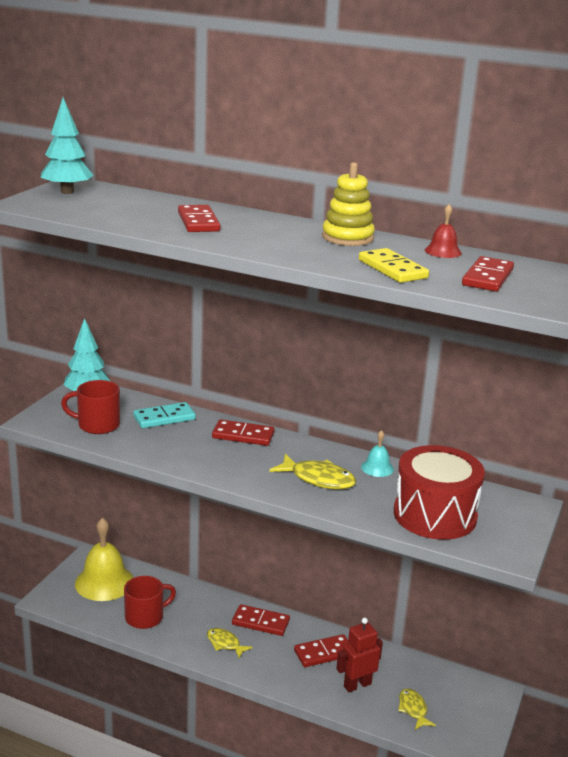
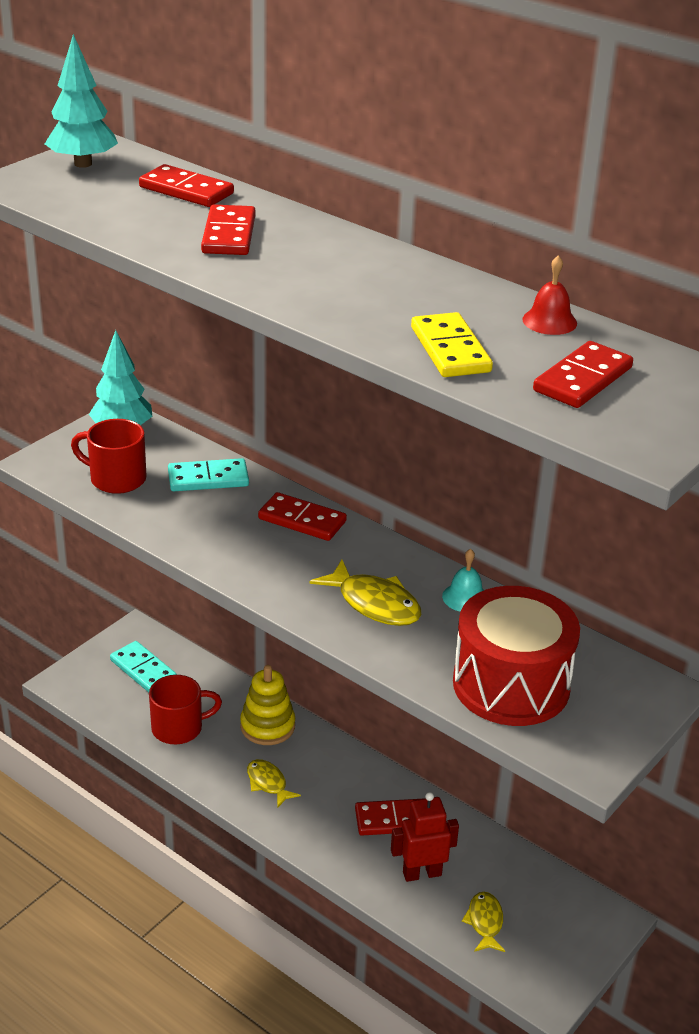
camera: 15 degrees right, 10 degrees up
yellow bell [75,518,133,601] -> turquoise domino [110,641,177,692]
red domino [232,604,290,636] -> red domino moved to [139,164,234,207]
yellow stacking toy [322,162,375,246] -> yellow stacking toy moved to [240,665,295,745]

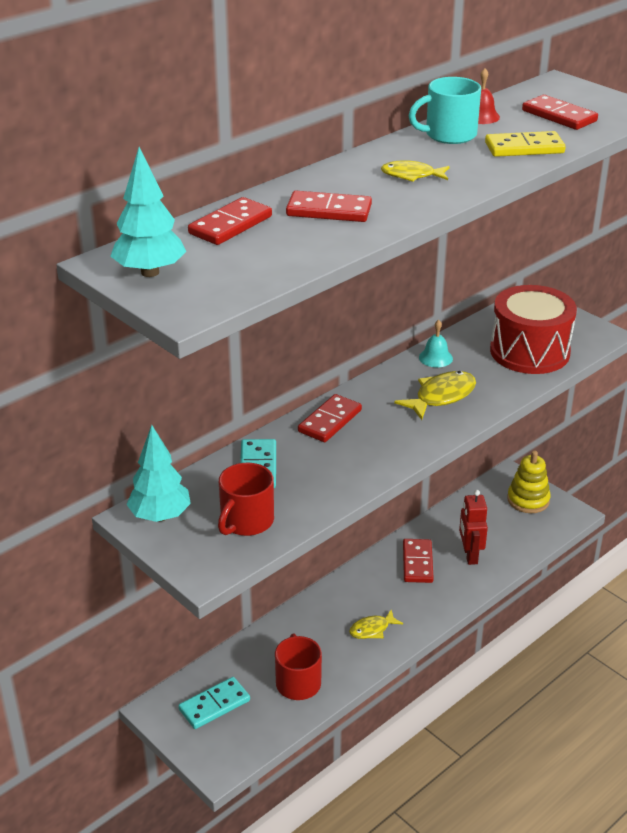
camera: 80 degrees left, 0 degrees up
yellow stacking toy [240,665,295,745] -> yellow stacking toy moved to [507,451,551,513]
yellow fish [462,892,505,952] -> yellow fish moved to [381,160,450,182]
none -> turquoise mug [409,77,481,144]

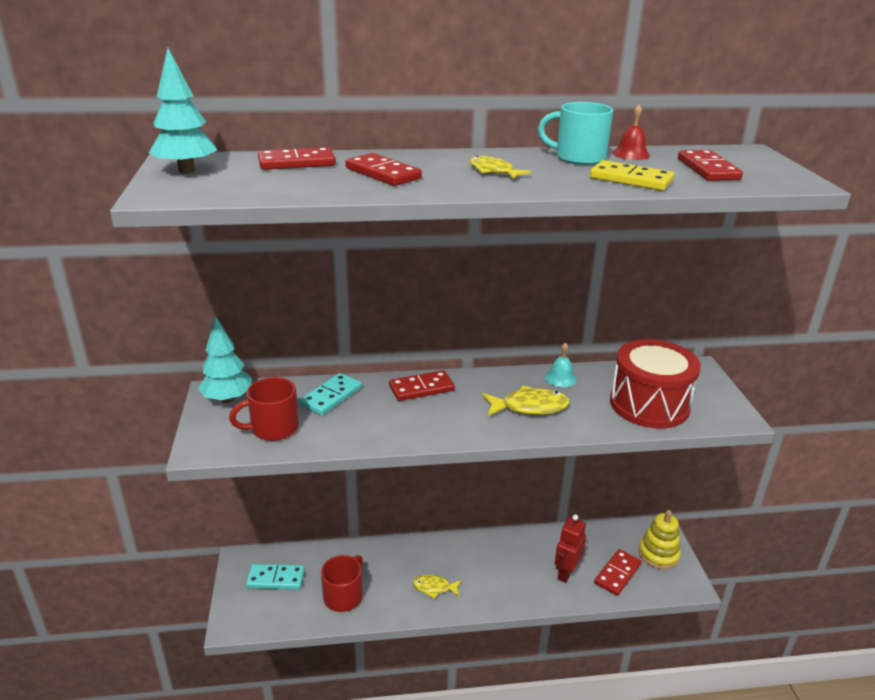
camera: 35 degrees right, 5 degrees down
red domino [403,539,434,583] -> red domino moved to [594,549,642,596]

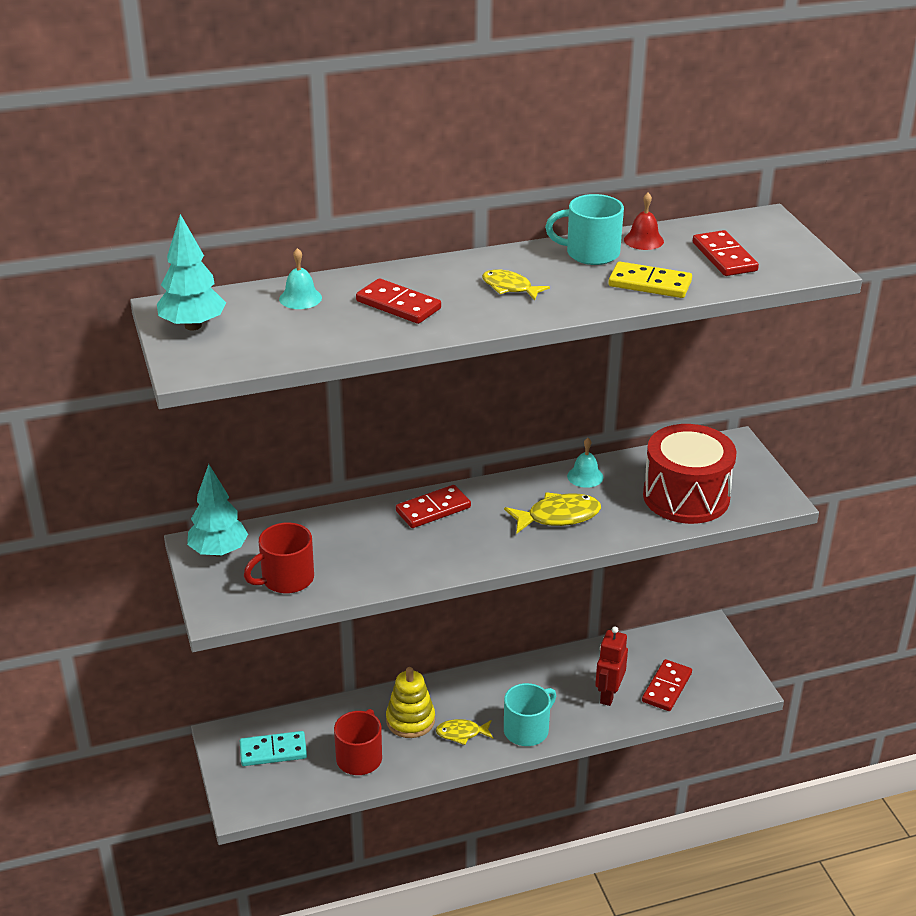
camera: 10 degrees left, 5 degrees up
red domino [258,147,336,170] -> turquoise bell [279,248,322,309]
turquoise domino [299,373,362,415] -> none
yellow stacking toy [639,510,681,569] -> yellow stacking toy moved to [386,667,435,738]
none -> turquoise mug [504,683,556,746]

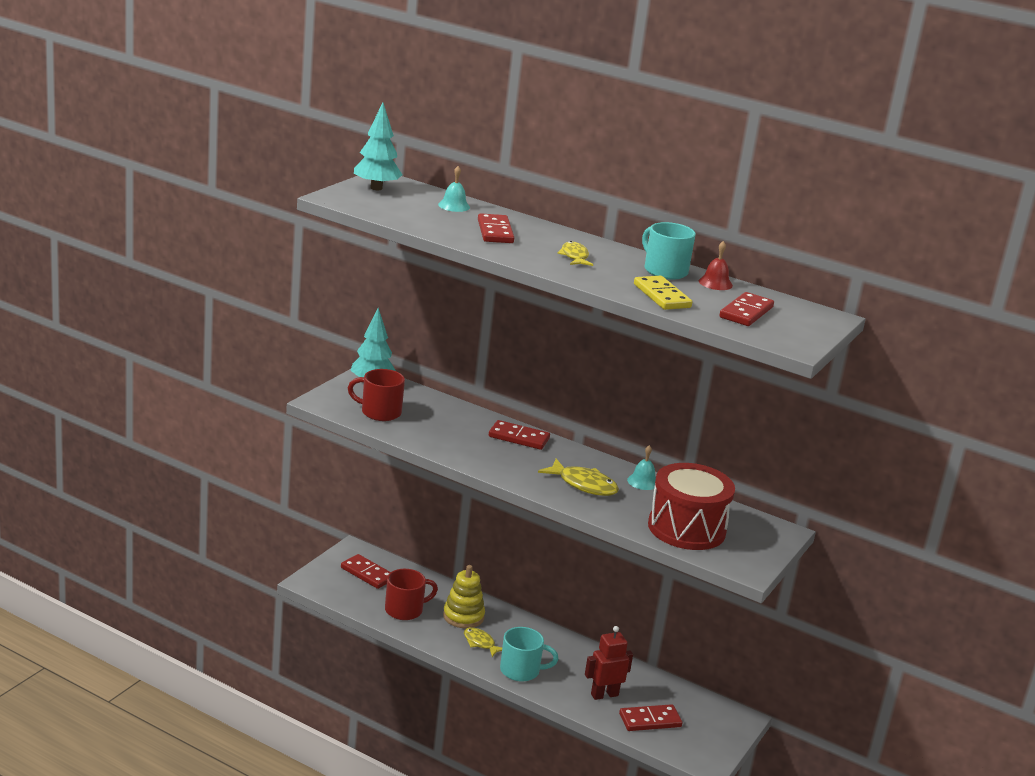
camera: 45 degrees right, 10 degrees down
turquoise domino [240,731,307,766] -> red domino [341,554,391,589]

